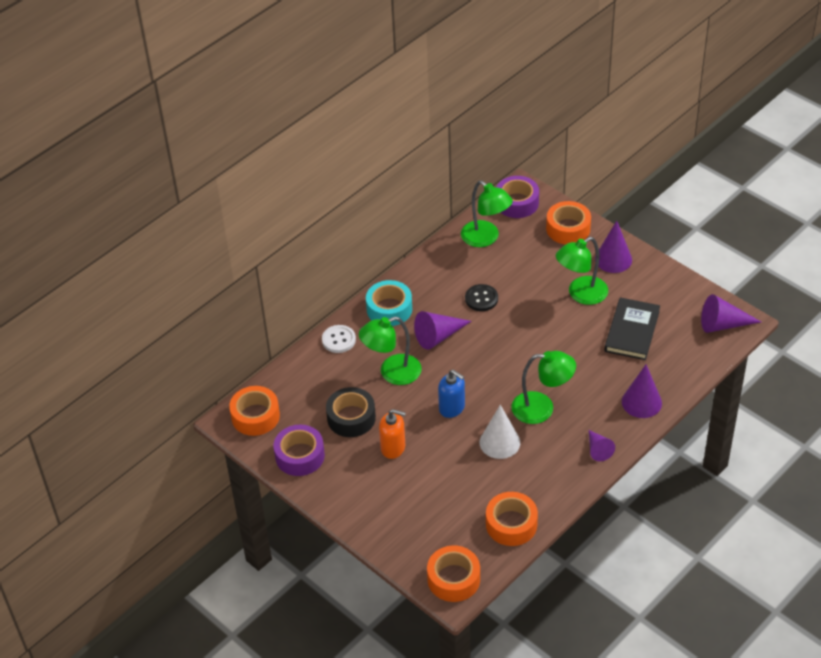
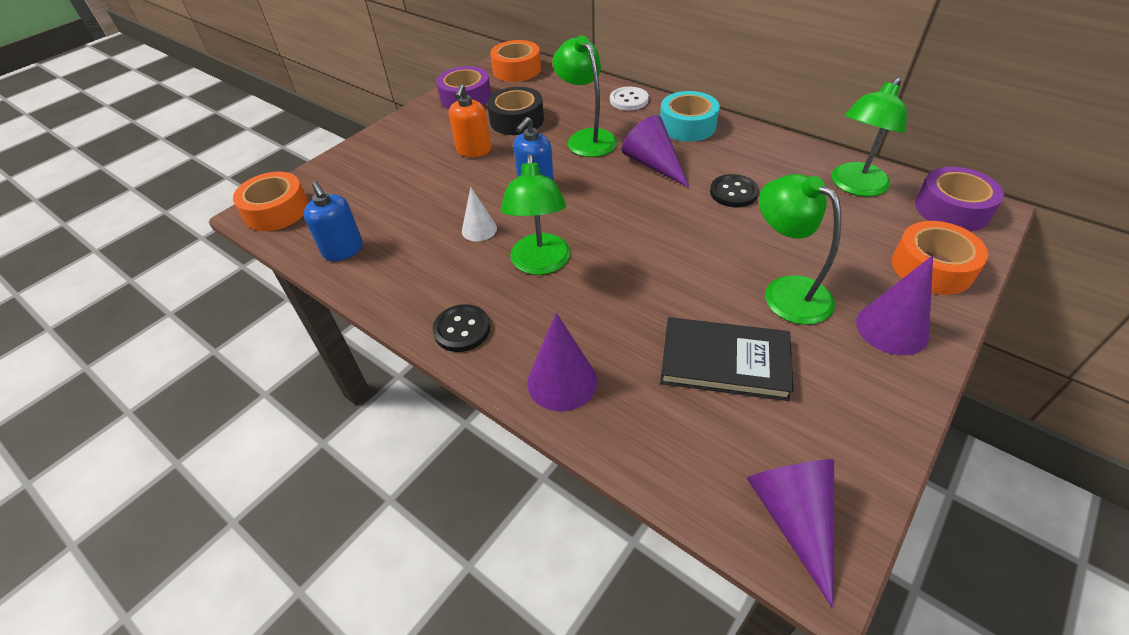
camera: 85 degrees right, 0 degrees up
white cone [480,405,520,459] -> white cone [462,187,497,241], size x0.64
orange tape [486,492,538,546] -> blue soap dispenser [304,181,363,261]
purple cone [589,430,615,461] -> black button [432,304,490,352]

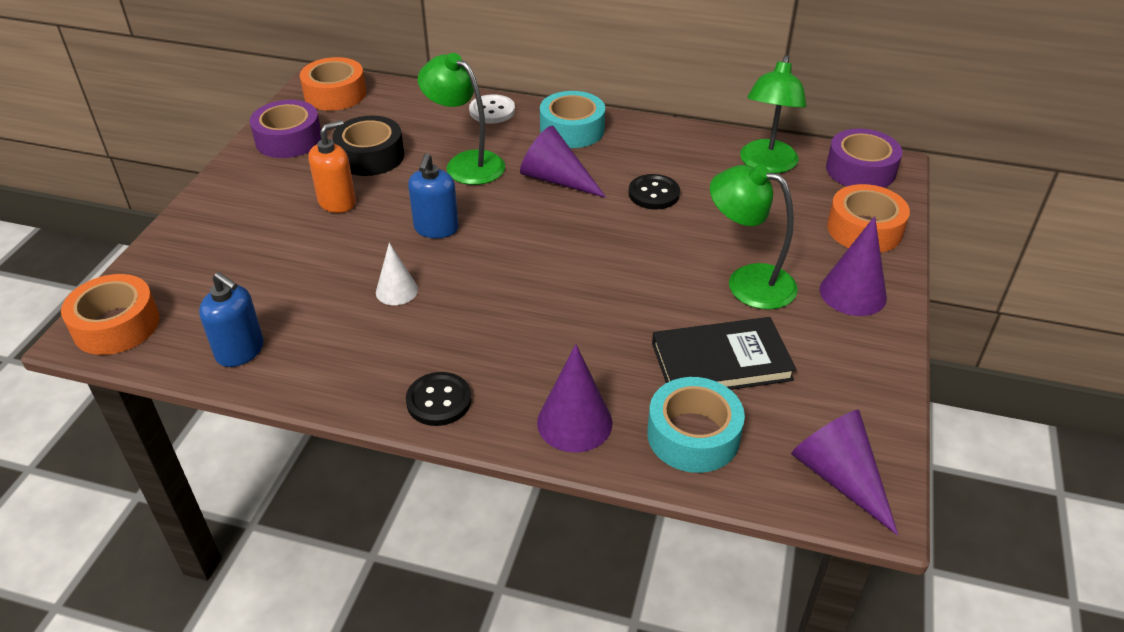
camera: 25 degrees left, 5 degrees down
orange soap dispenser [449,84,491,157] -> orange soap dispenser turned 120 degrees counterclockwise [308,120,356,213]
green lamp [501,154,571,275] -> none
none -> turquoise tape [647,377,745,473]

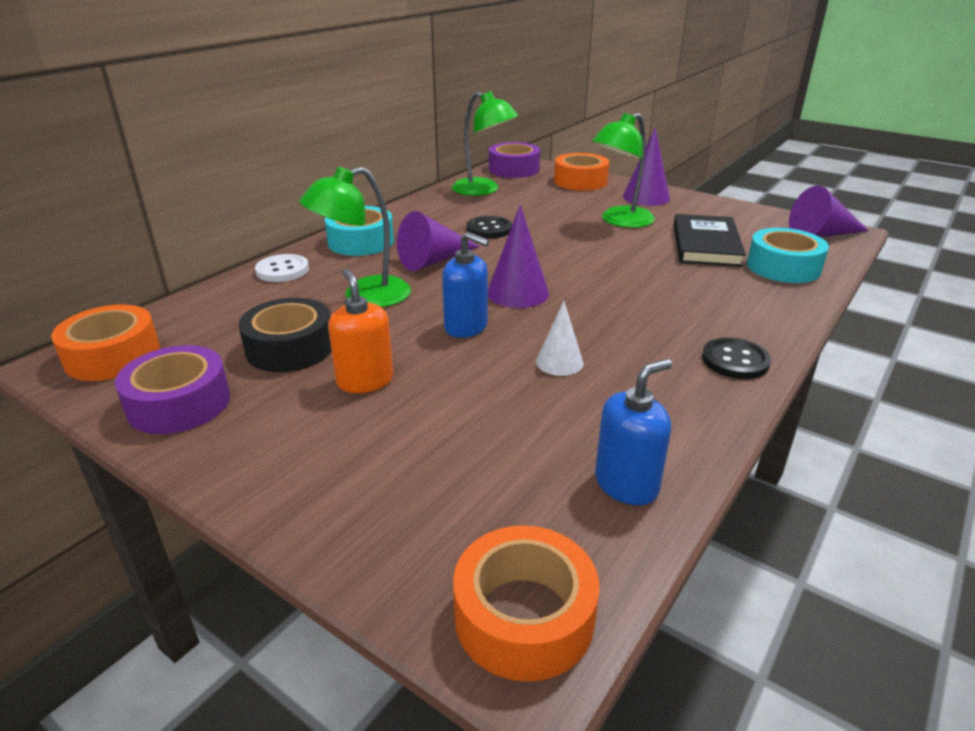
camera: 70 degrees left, 10 degrees down
purple cone [537,344,612,453] -> purple cone moved to [488,205,549,308]

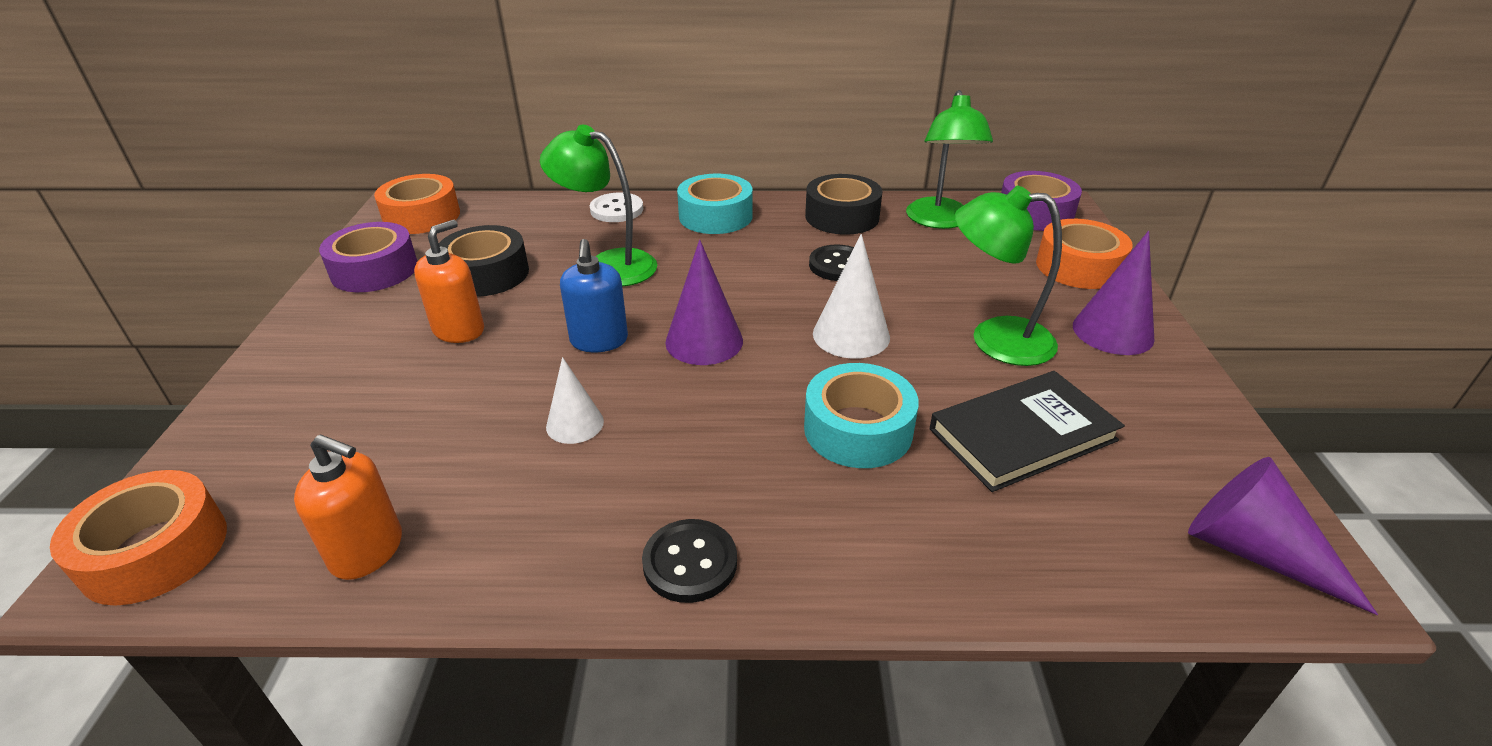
camera: 55 degrees right, 5 degrees up
purple cone [397,211,479,271] -> none
blue soap dispenser [595,359,672,505] -> orange soap dispenser [294,434,402,580]
turquoise tape [747,228,829,283] -> turquoise tape moved to [804,363,919,468]
none -> black tape [805,174,882,235]
none -> white cone [813,234,890,359]

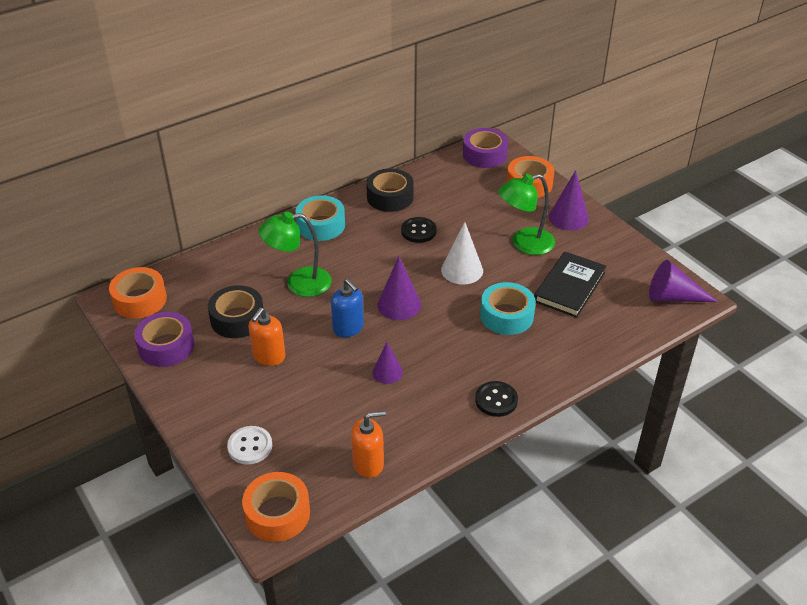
camera: 35 degrees left, 5 degrees up
orange soap dispenser [414,220,484,343] -> orange soap dispenser turned 150 degrees counterclockwise [248,308,285,366]
white cone [546,357,604,444] -> purple cone [372,342,403,384]
white button [590,192,643,222] -> white button moved to [227,426,272,464]
green lamp [906,90,993,229] -> none

